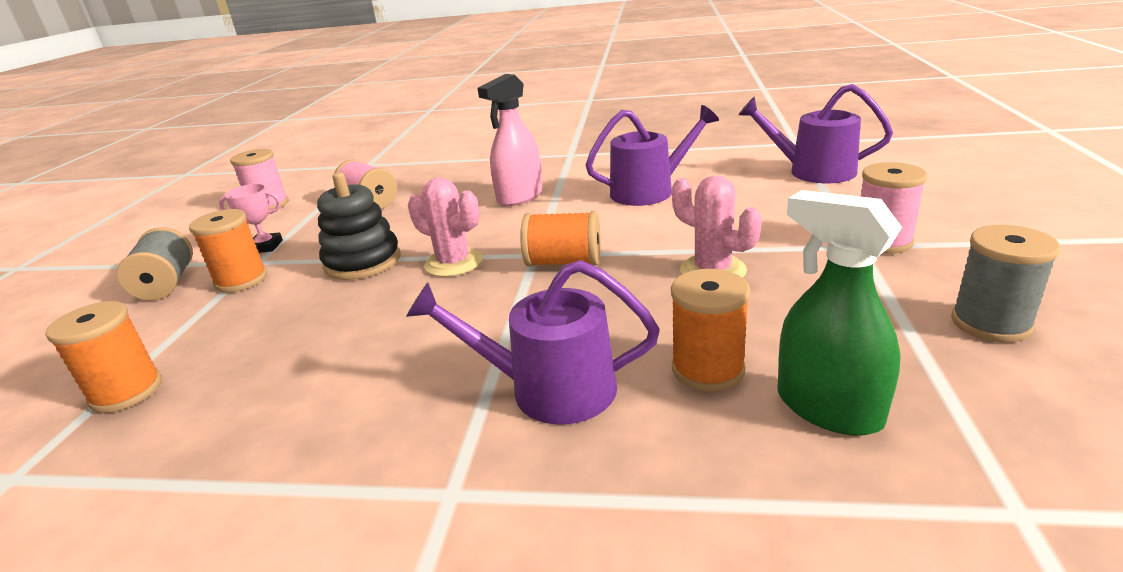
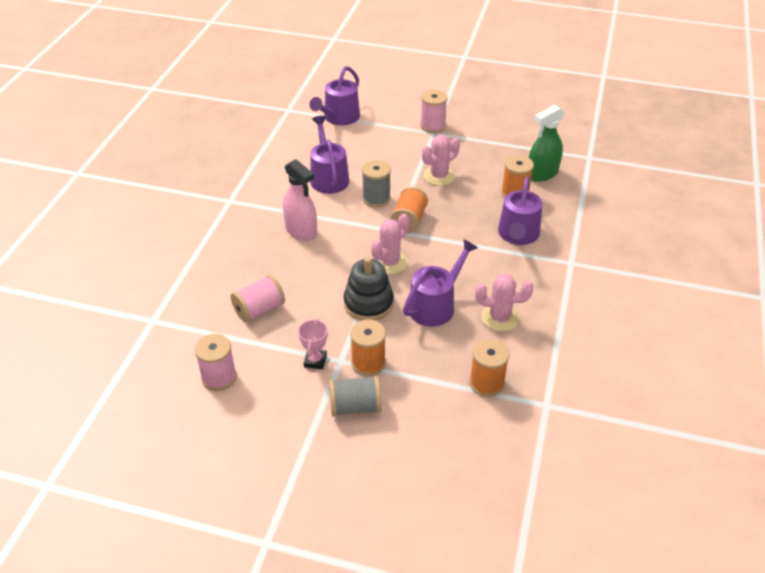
camera: 85 degrees left, 15 degrees up
grey spool [951,225,1060,343] -> grey spool moved to [362,160,391,208]
none -> purple watering can [403,239,478,327]
none -> pink cactus [475,274,533,332]

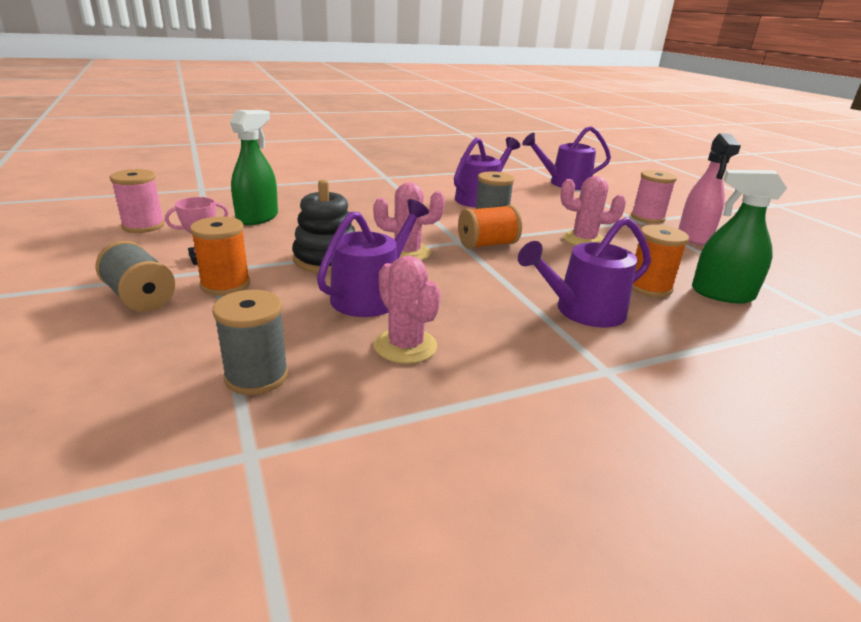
camera: 50 degrees right, 15 degrees down
pink spool [231,275,285,323] -> green spray bottle [230,110,278,225]
pink spray bottle [283,159,317,241] -> pink spray bottle moved to [678,133,741,245]
purple watering can [403,239,478,327] -> purple watering can turned 60 degrees counterclockwise [317,199,429,317]
orange spool [469,339,509,397] -> grey spool [212,290,288,395]

